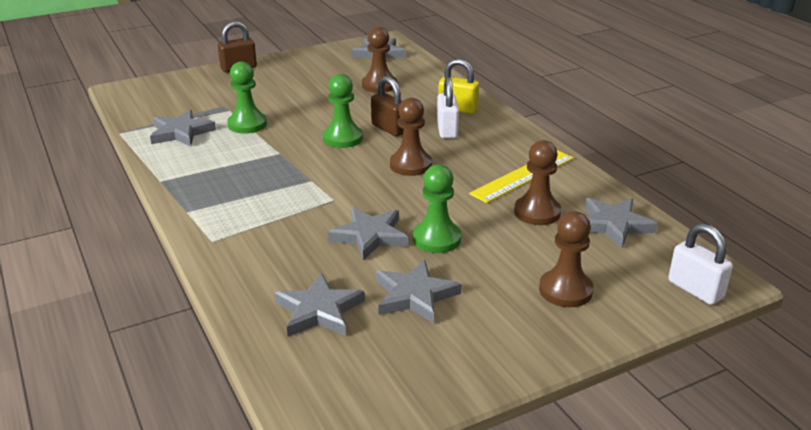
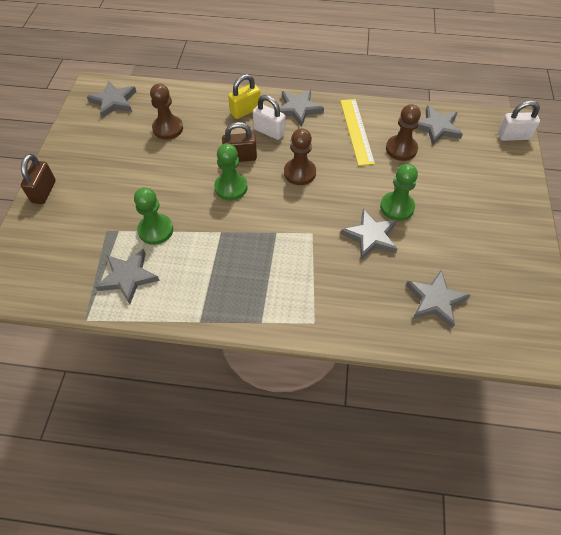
camera: 55 degrees left, 25 degrees up
grey star [376,260,461,324] -> grey star moved to [280,89,324,127]
brown pawn [539,211,594,307] -> none

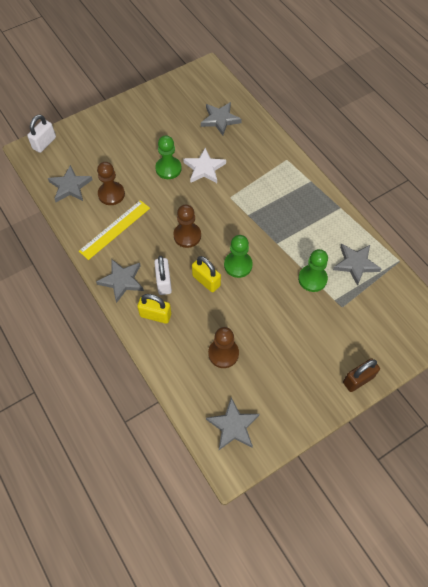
camera: 130 degrees left, 5 degrees up
brown padlock [222,122,257,162] -> yellow padlock [192,256,221,292]
grey star [341,209,397,260] -> white star [183,148,226,183]
white padlock [498,101,540,141] -> white padlock turned 75 degrees clockwise [27,115,56,153]

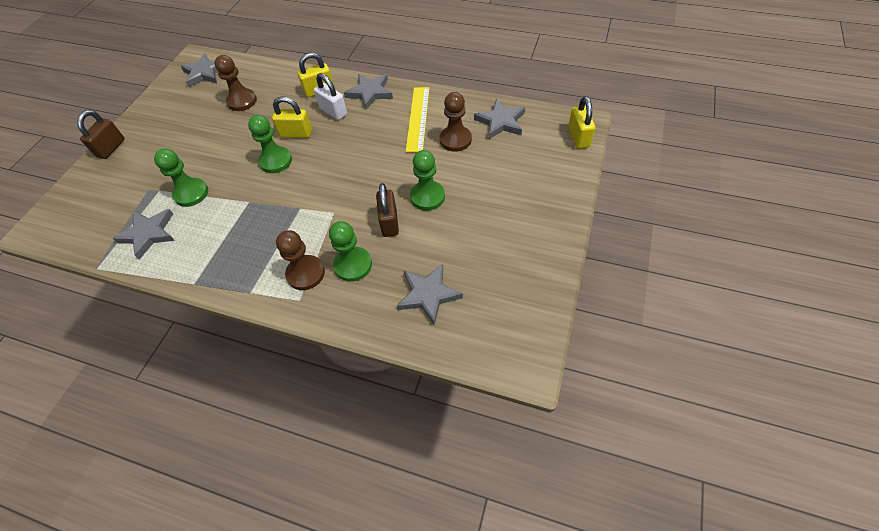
camera: 145 degrees right, 5 degrees down
white padlock [27,115,56,153] -> yellow padlock [568,96,595,149]
brown pawn [173,205,201,248] -> brown pawn moved to [276,231,325,290]
white star [183,148,226,183] -> brown padlock [376,183,399,237]
none -> green pawn [329,221,372,282]

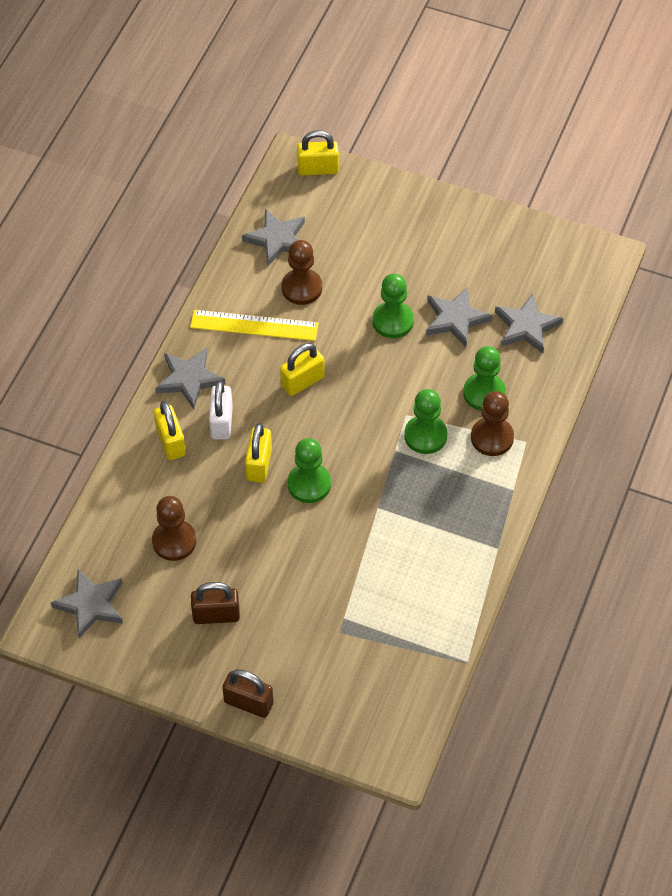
camera: 90 degrees left, 0 degrees up
grey star [112,209,175,260] -> grey star moved to [426,287,492,347]
green pawn [154,148,208,207] -> green pawn moved to [404,389,447,454]
white padlock [314,73,347,120] -> white padlock turned 45 degrees counterclockwise [209,381,233,440]
brown padlock [376,183,399,237] -> brown padlock moved to [191,582,240,624]
none -> yellow padlock [280,343,325,396]

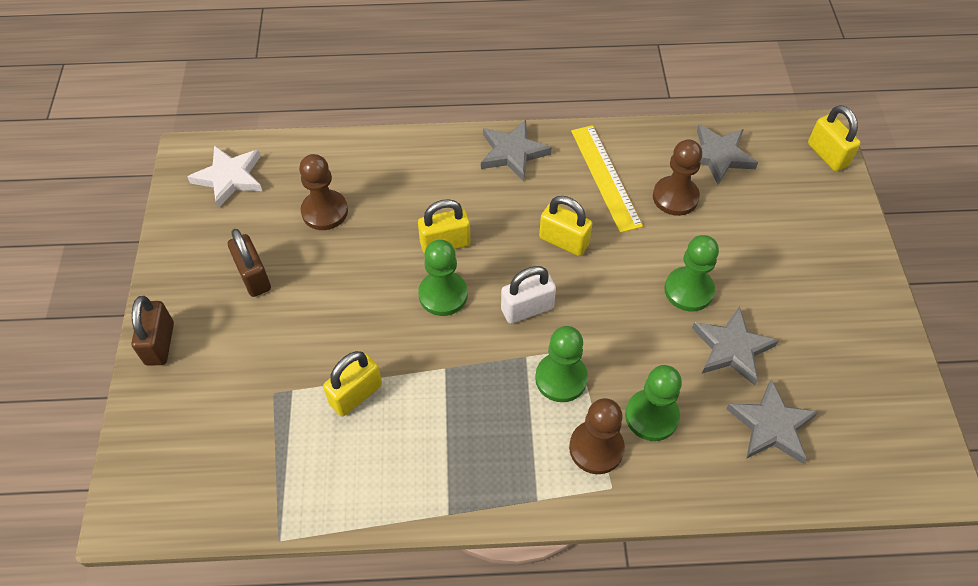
camera: 65 degrees right, 0 degrees up
grey star [51,569,123,638] -> white star [187,145,262,208]
yellow padlock [154,401,186,460] -> yellow padlock moved to [323,351,382,416]
white padlock [209,381,233,440] -> white padlock moved to [501,266,556,324]

